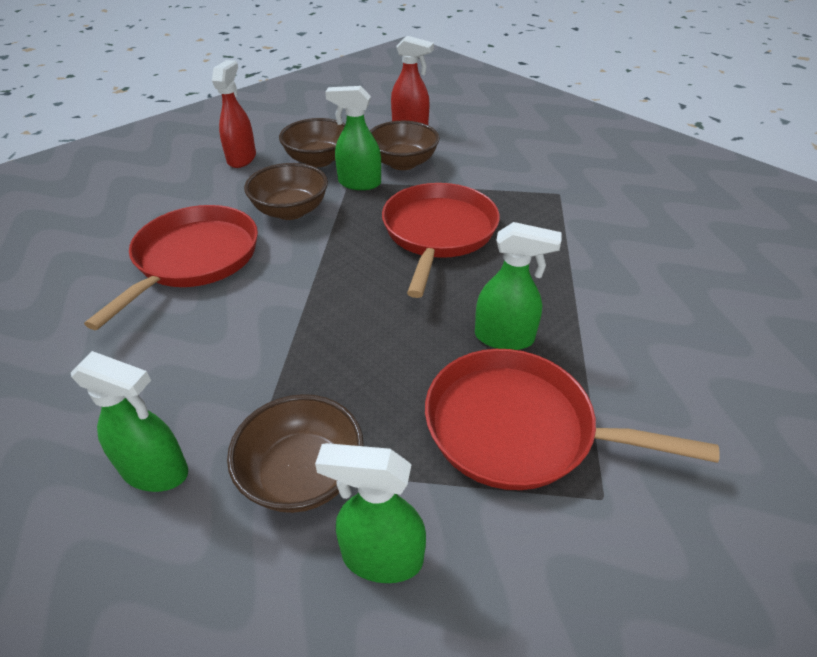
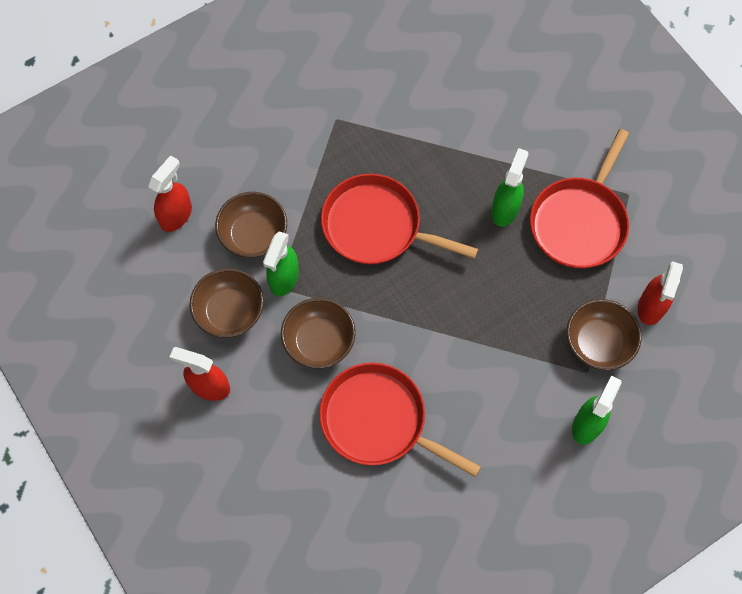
camera: 80 degrees left, 25 degrees up
green spray bottle [315,443,426,583] -> red spray bottle [638,262,683,325]

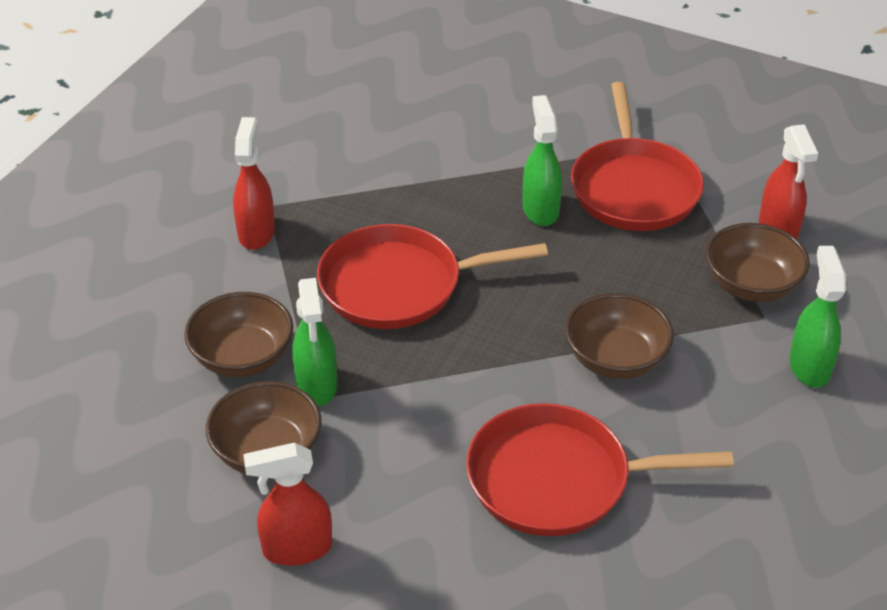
camera: 30 degrees left, 25 degrees down
red spray bottle [148,155,192,232] -> red spray bottle moved to [233,117,275,250]
brown bowl [281,298,356,369] -> brown bowl moved to [565,293,674,379]

